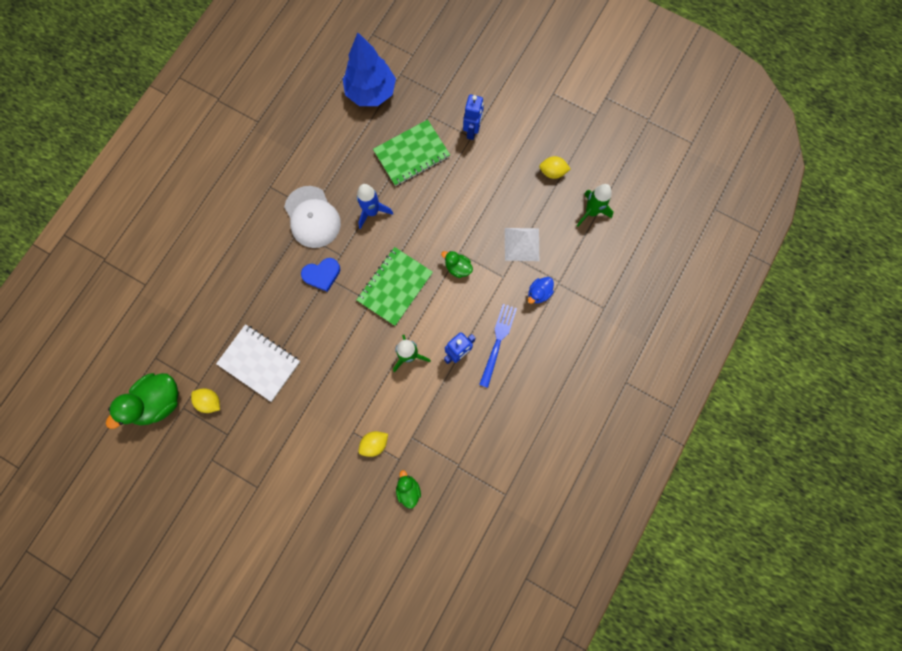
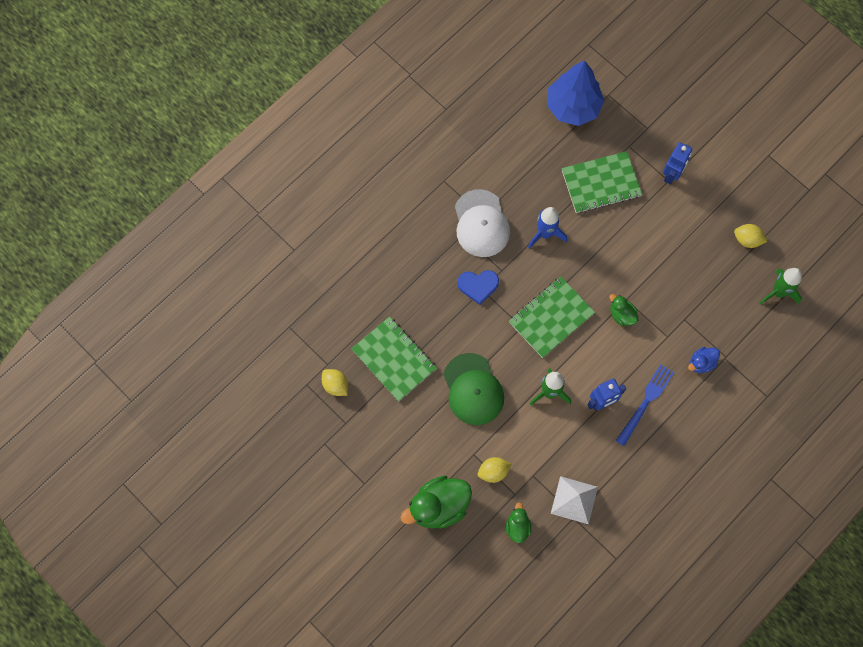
camera: 15 degrees right, 5 degrees down
green duck [106,373,178,429] -> green duck moved to [400,476,472,529]
white notebook [216,324,300,402] -> green notebook [351,317,437,401]
white pyramid [505,228,539,261] -> white pyramid moved to [551,476,598,524]
none -> green cap [443,353,504,425]

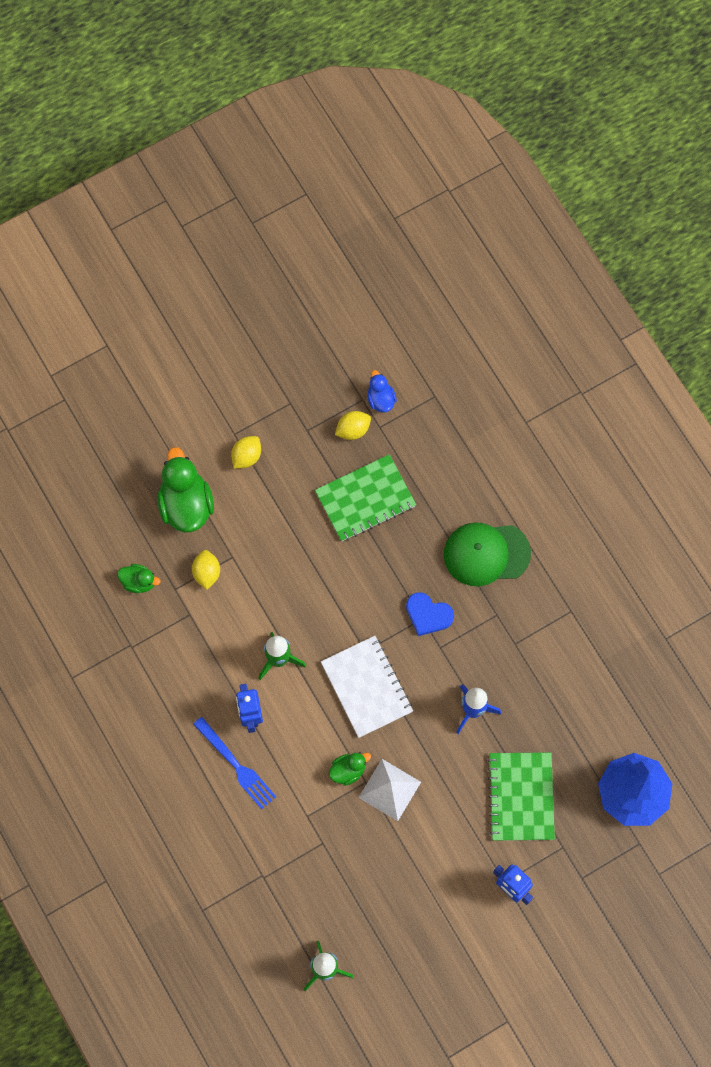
camera: 105 degrees right, 0 degrees up
green cap [443,353,504,425] -> green cap moved to [444,523,531,586]
white cap [455,189,510,257] -> none
blue heart [457,270,499,305] -> blue heart turned 75 degrees counterclockwise [406,592,454,636]
green notebook [509,277,595,358] -> white notebook [321,636,413,738]
white pyramid [551,476,598,524] -> white pyramid moved to [358,759,421,821]
blue duck [688,347,720,373] -> blue duck moved to [367,370,397,413]
yellow lemon [734,224,767,248] -> yellow lemon moved to [231,436,261,469]

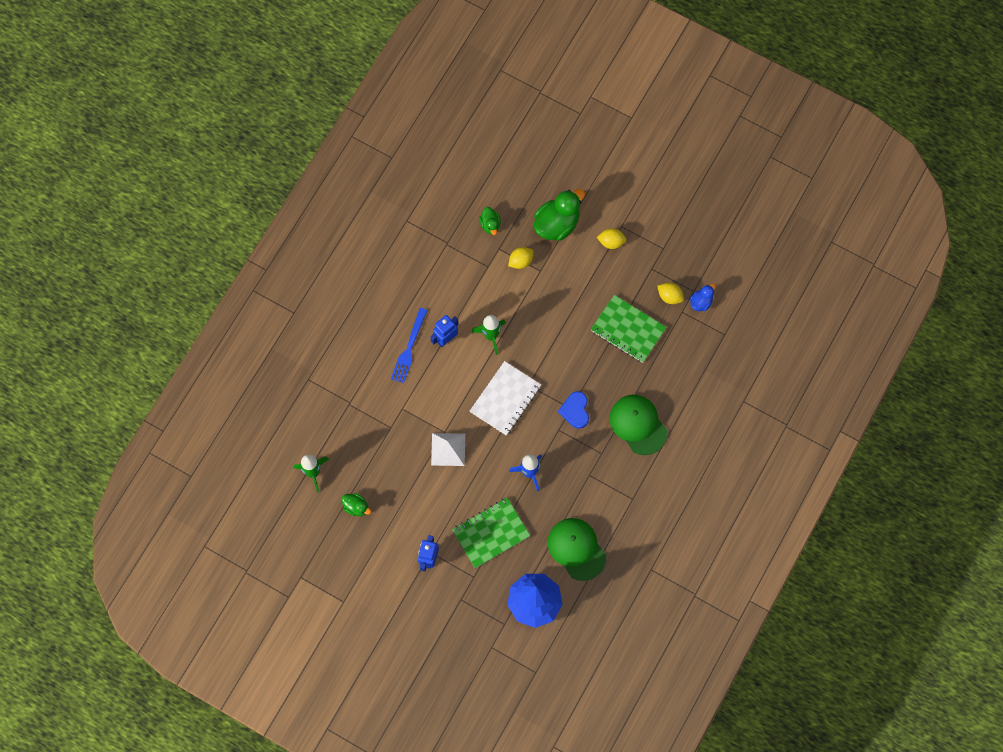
camera: 60 degrees right, 0 degrees up
green duck [329,752,371,786] -> green duck moved to [342,493,371,516]
none -> green cap [548,518,606,581]

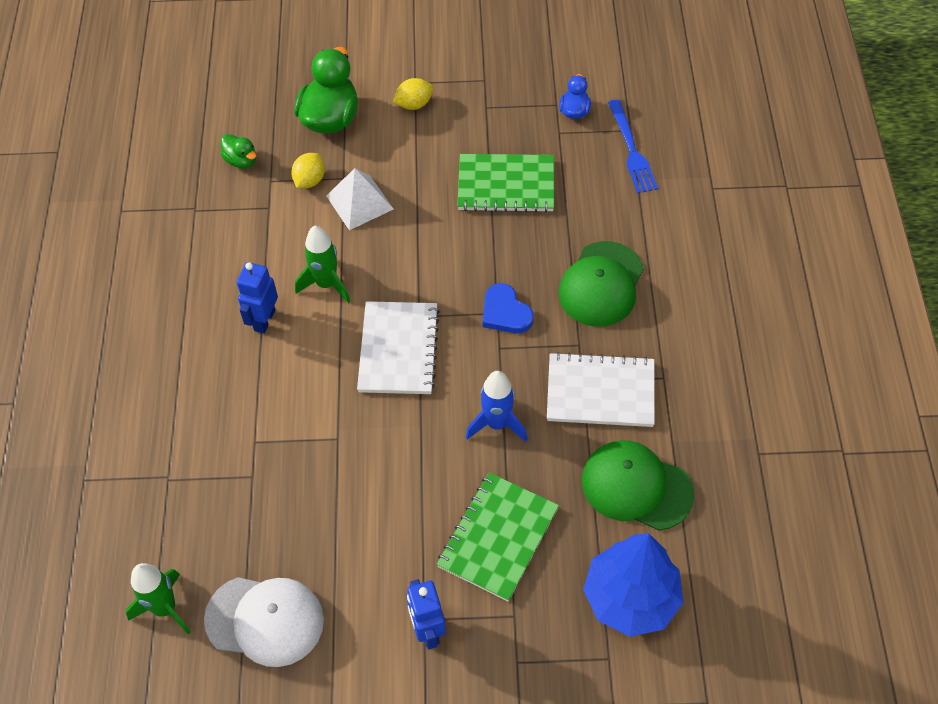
camera: 30 degrees left, 15 degrees down
green duck [342,493,371,516] -> white cap [204,577,324,667]
blue fork [391,308,428,383] -> blue fork moved to [608,100,658,193]
white pyramid [431,433,465,466] -> white pyramid moved to [326,168,394,230]
green cap [610,395,667,455] -> green cap turned 90 degrees counterclockwise [559,241,644,327]
yellow lemon [657,283,684,304] -> none
none -> white notebook [547,352,655,427]

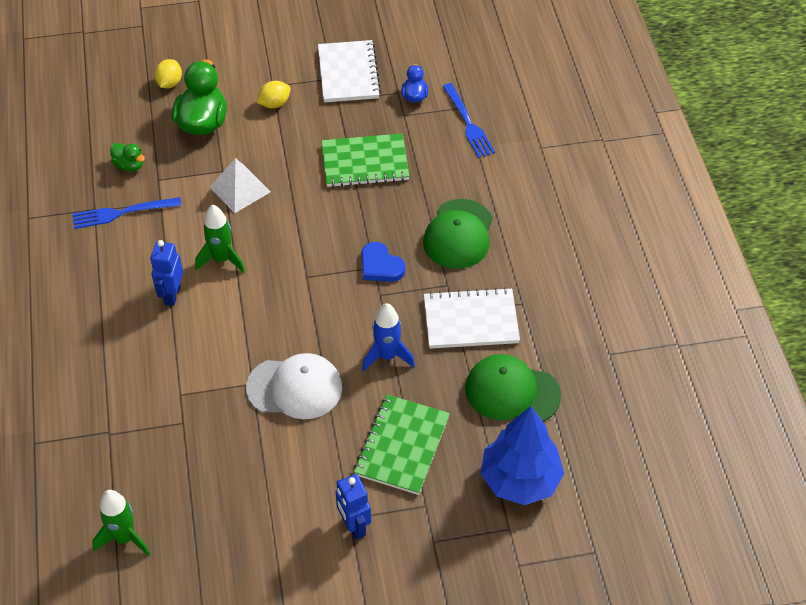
camera: 10 degrees left, 5 degrees down
white cap [204,577,324,667] -> white cap moved to [246,353,342,419]
yellow lemon [291,153,325,188] -> yellow lemon moved to [154,59,182,88]
white notebook [357,301,440,394] -> white notebook moved to [318,40,381,103]
none -> blue fork [72,197,182,229]

